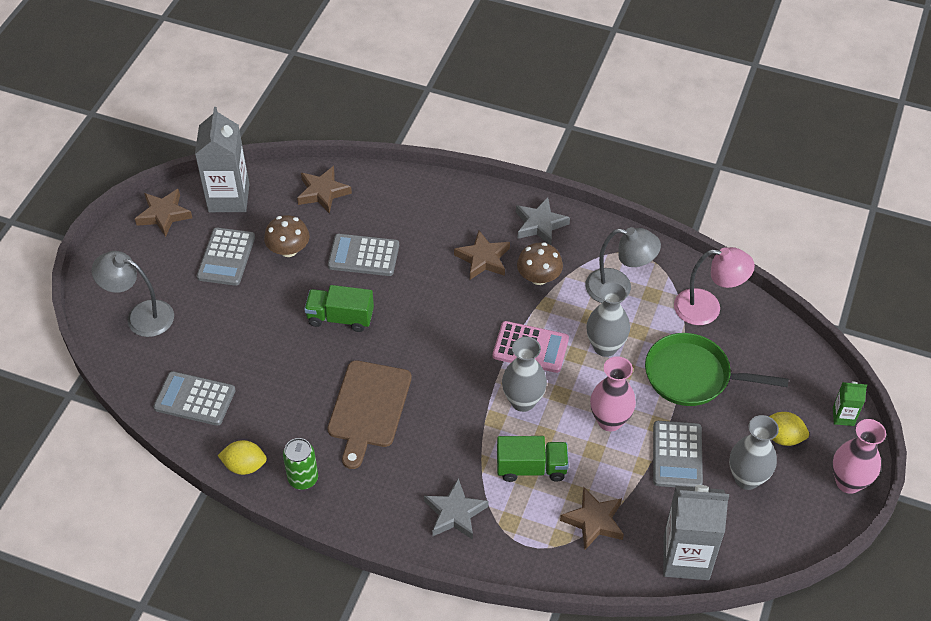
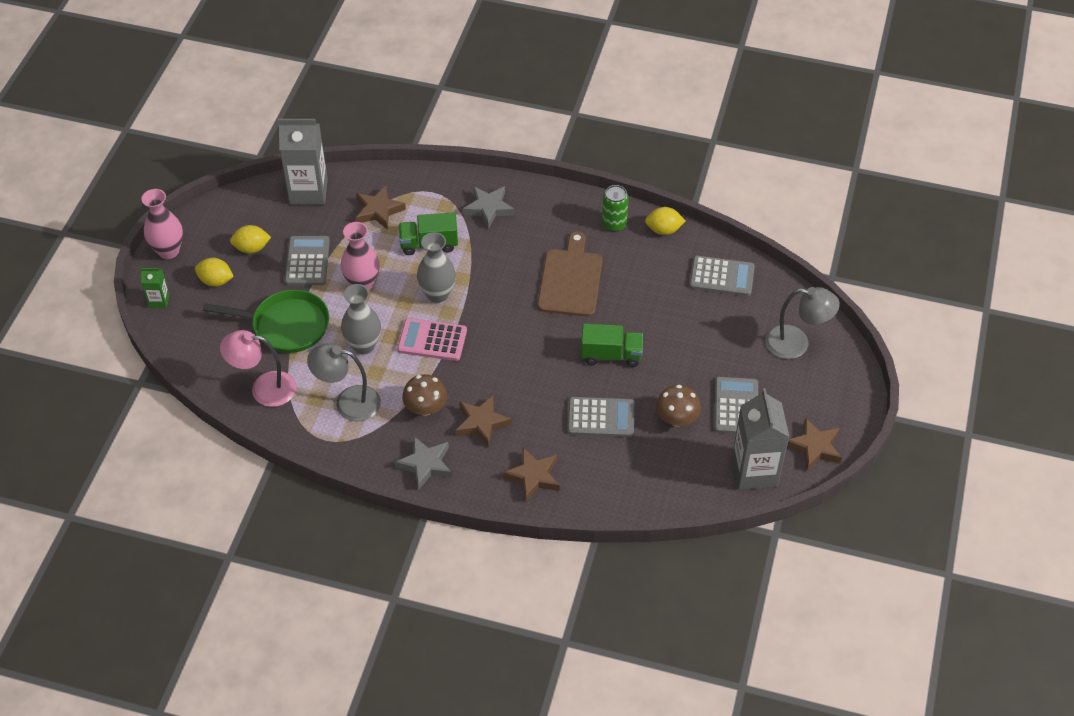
camera: 175 degrees right, 0 degrees up
brown star [297,166,352,214] -> brown star moved to [503,448,559,502]
grey vase [729,415,779,490] -> yellow lemon [230,225,271,253]

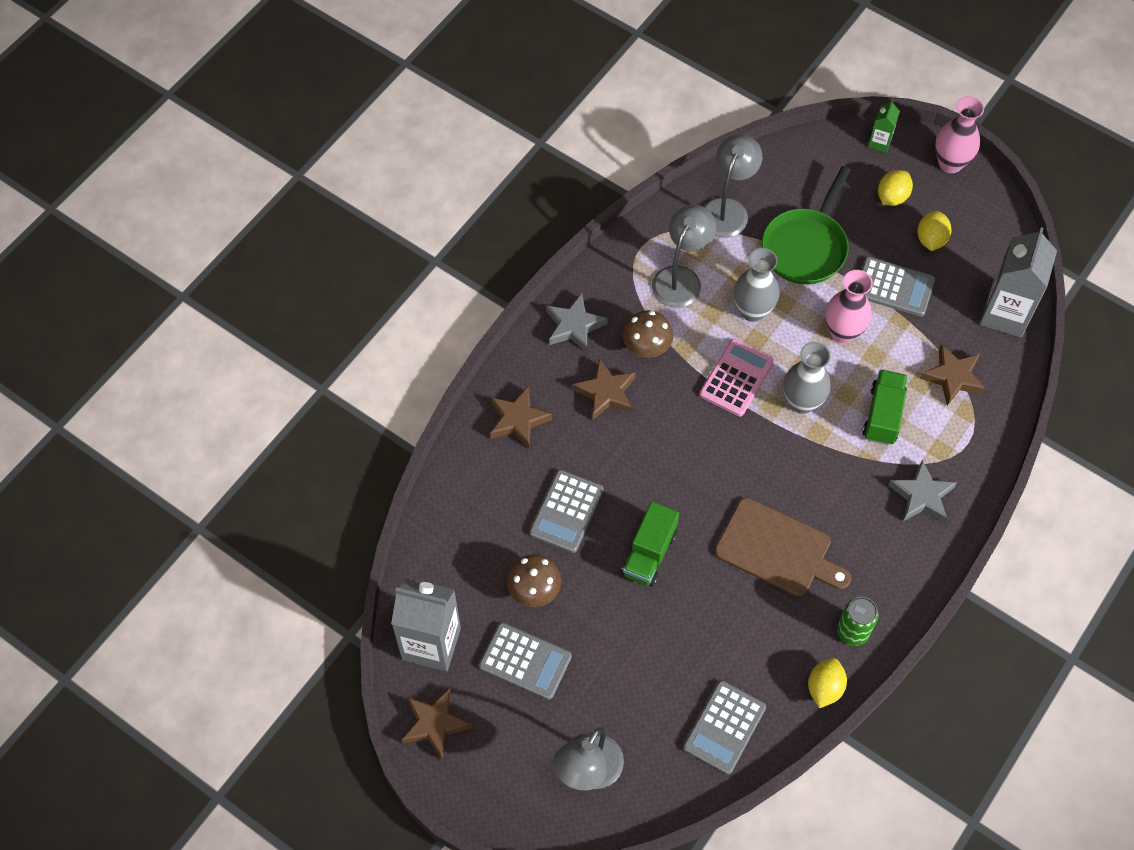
camera: 110 degrees right, 10 degrees up
pink lamp [220,330,296,407] -> grey lamp [703,134,762,237]

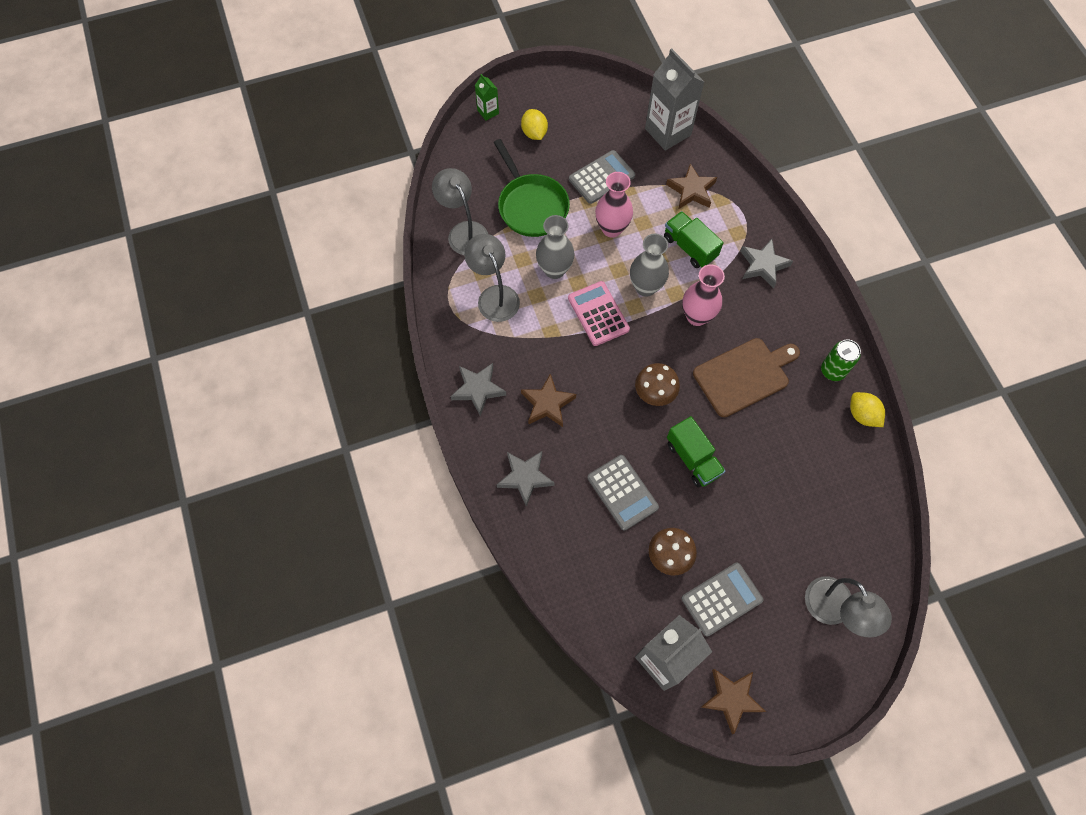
camera: 55 degrees left, 5 degrees up
brown star [490,387,552,449] -> grey star [497,451,555,507]
brown mushroom [623,310,673,358] -> brown mushroom moved to [635,363,680,406]
grey calculator [683,680,766,775] -> none
yellow lemon [917,211,951,251] -> none
pink vase [935,96,984,173] -> pink vase moved to [682,264,725,326]

